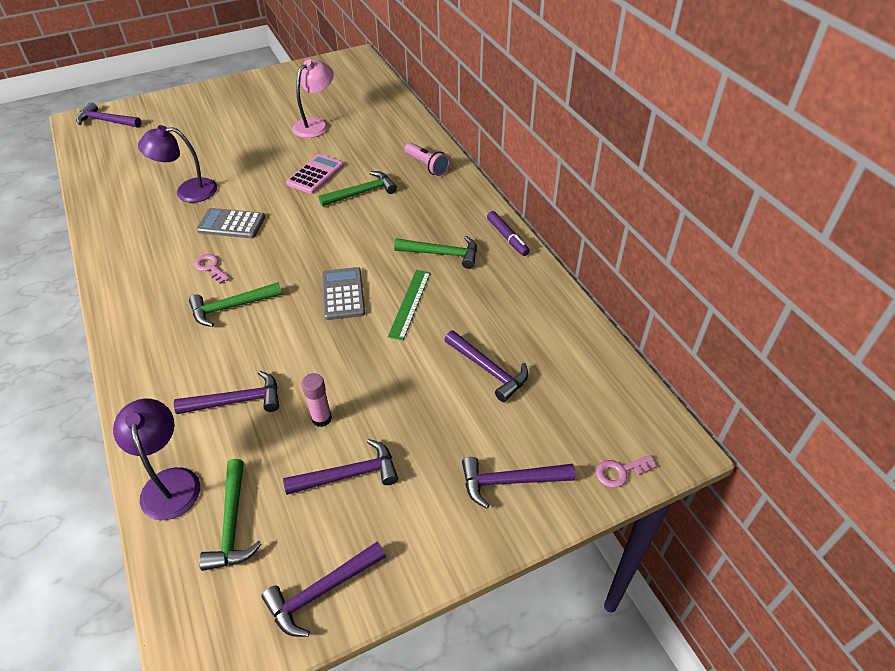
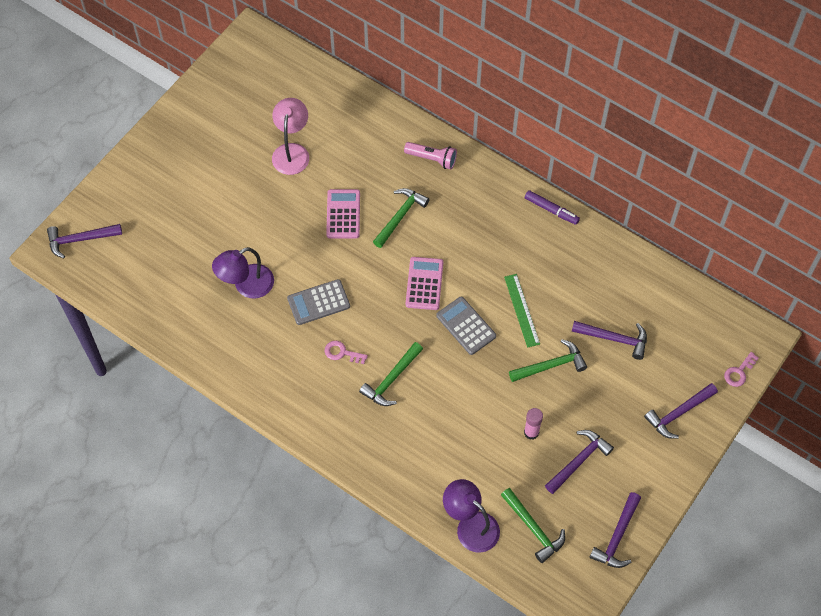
camera: 30 degrees left, 15 degrees up
purple hammer [174,371,279,414] -> none
green hammer [394,236,477,269] -> green hammer moved to [509,339,587,382]
none -> pink calculator [406,257,443,310]

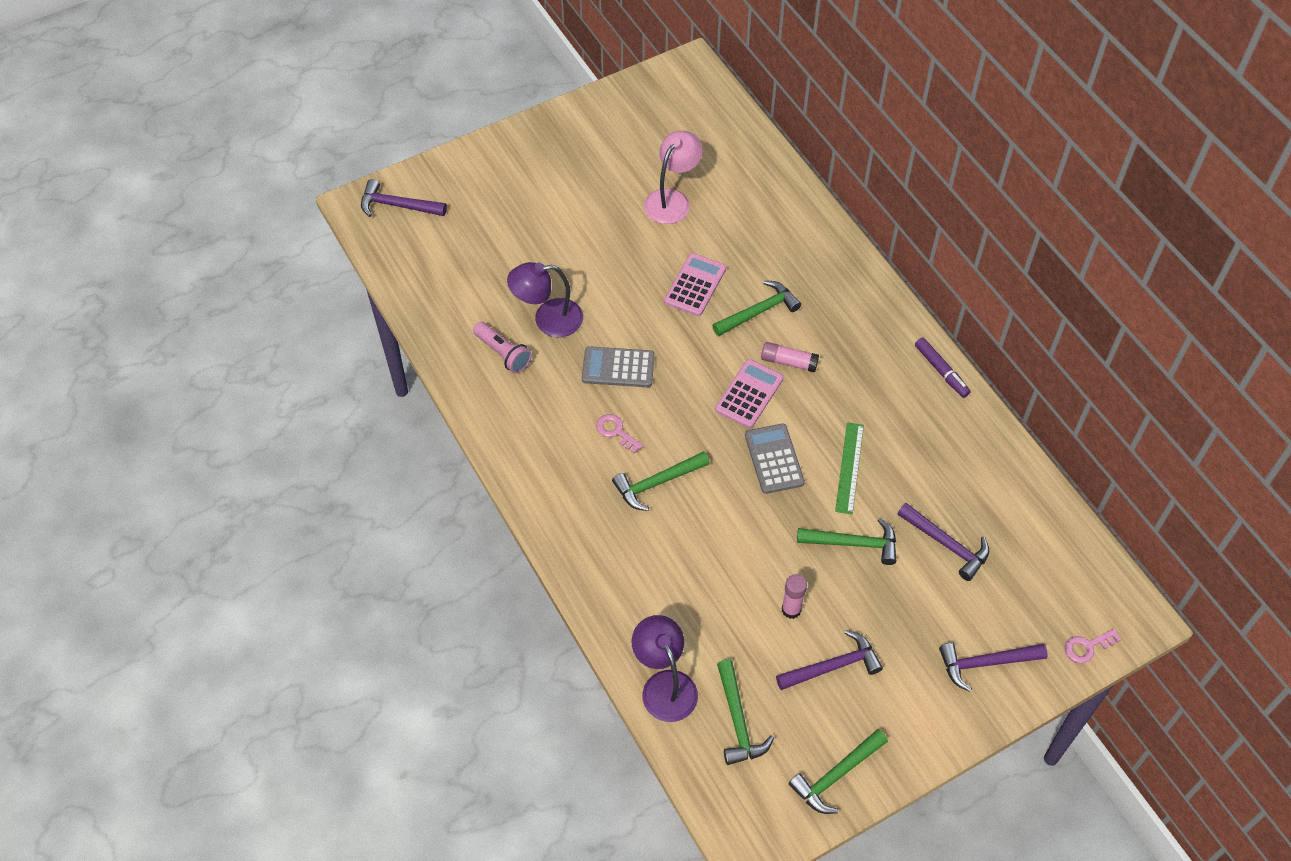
camera: 25 degrees right, 5 degrees down
pink flashlight [404,142,457,169] -> pink flashlight moved to [473,322,532,373]
purple hammer [589,492,641,568] -> green hammer [789,729,888,814]
none -> pink glue stick [761,342,819,372]

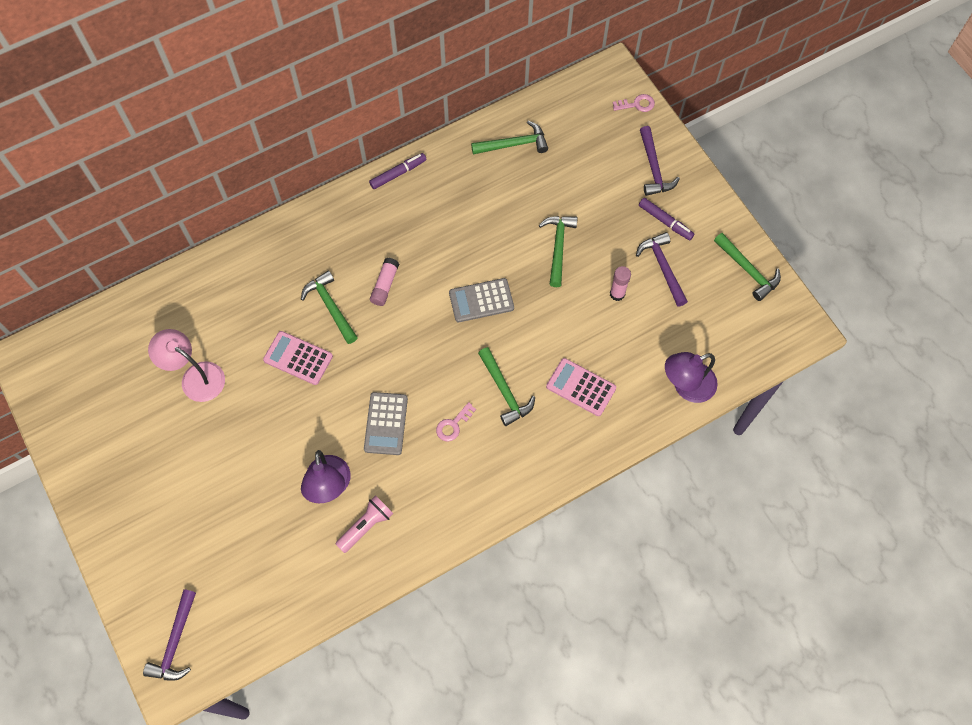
camera: 90 degrees left, 10 degrees up
pink calculator [715,359,783,428] -> pink calculator moved to [546,358,616,416]
green hammer [717,659,774,765] -> green hammer moved to [471,121,548,155]
green ruler [835,422,864,514] -> none
purple hammer [897,503,989,581] -> none
pink key [1065,628,1121,663] -> pink key turned 75 degrees counterclockwise [613,94,655,112]
none -> purple marker [639,198,694,240]

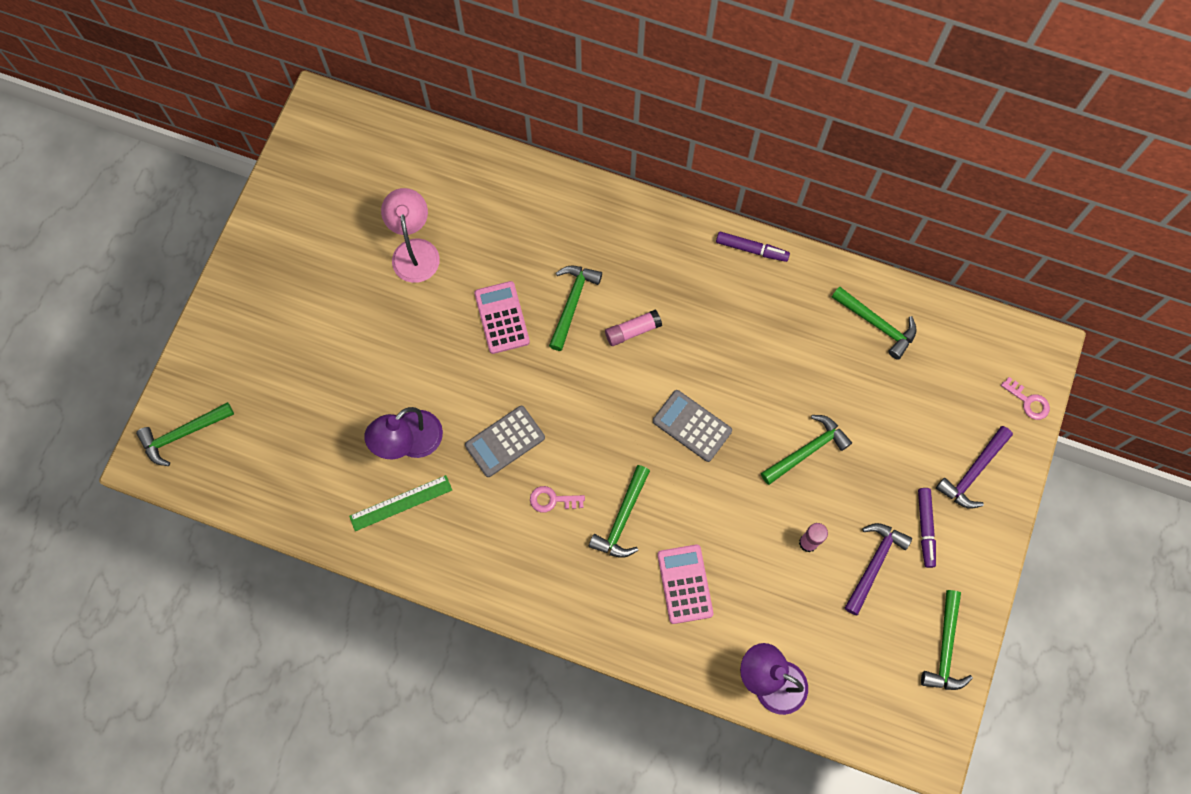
camera: 50 degrees right, 5 degrees up
purple hammer [143,589,196,681] -> green hammer [136,402,234,466]
pink flashlight [336,495,394,553] -> green ruler [349,475,452,531]

